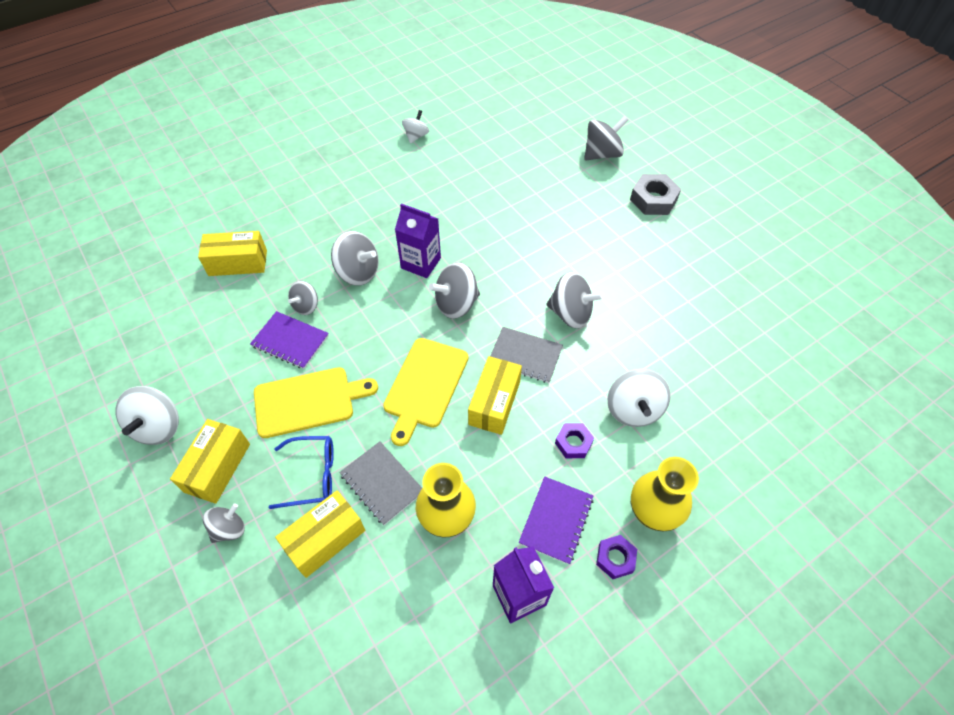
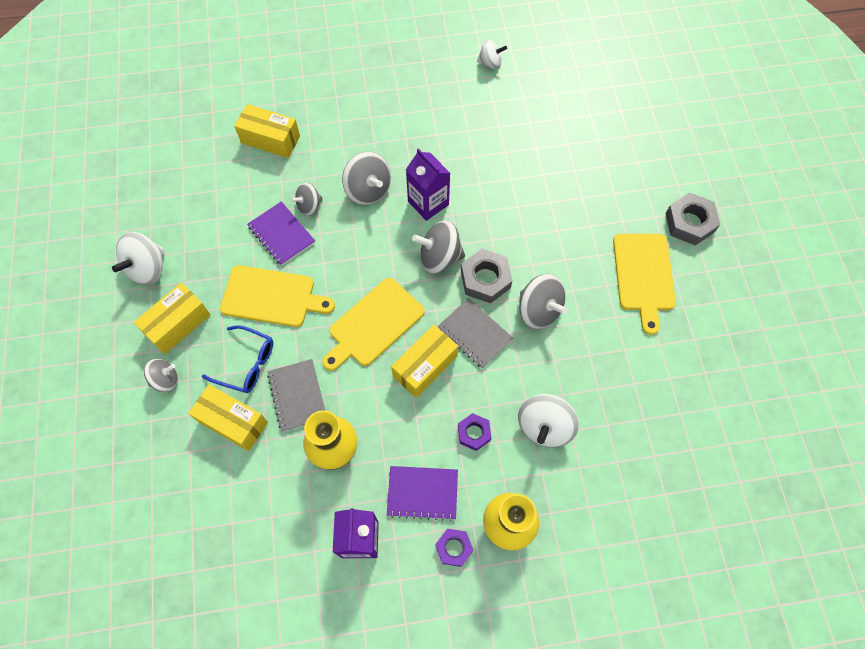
camera: 25 degrees right, 10 degrees up
yellow box [275,490,365,578] -> yellow box turned 45 degrees clockwise [188,385,268,451]
white spinning top [402,110,429,144] -> white spinning top turned 45 degrees clockwise [477,39,507,69]
purple notebook [519,476,593,564] -> purple notebook turned 45 degrees clockwise [387,466,458,521]
grey spinning top [584,116,628,161] -> none
none -> grey nut [461,249,512,303]
none -> yellow cutting board [613,234,676,335]

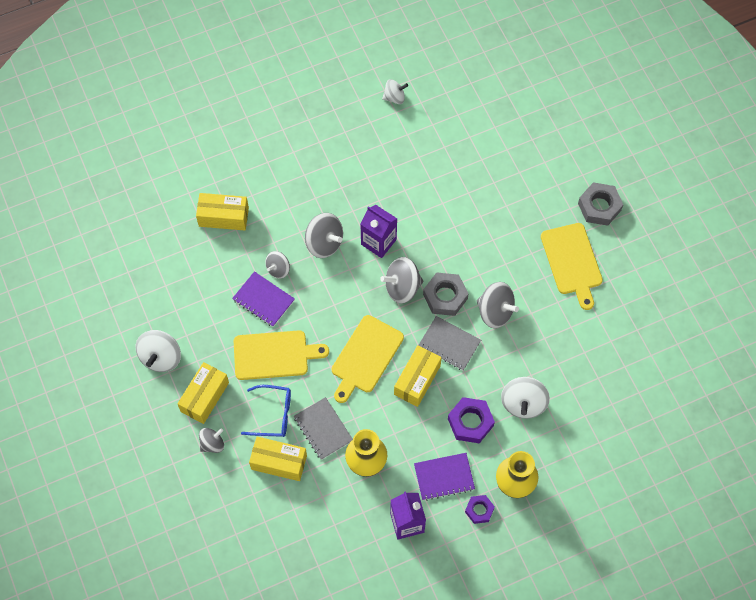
camera: 15 degrees left, 0 degrees up
purple nut [458,413,491,451] -> purple nut [448,397,495,443], size x1.62

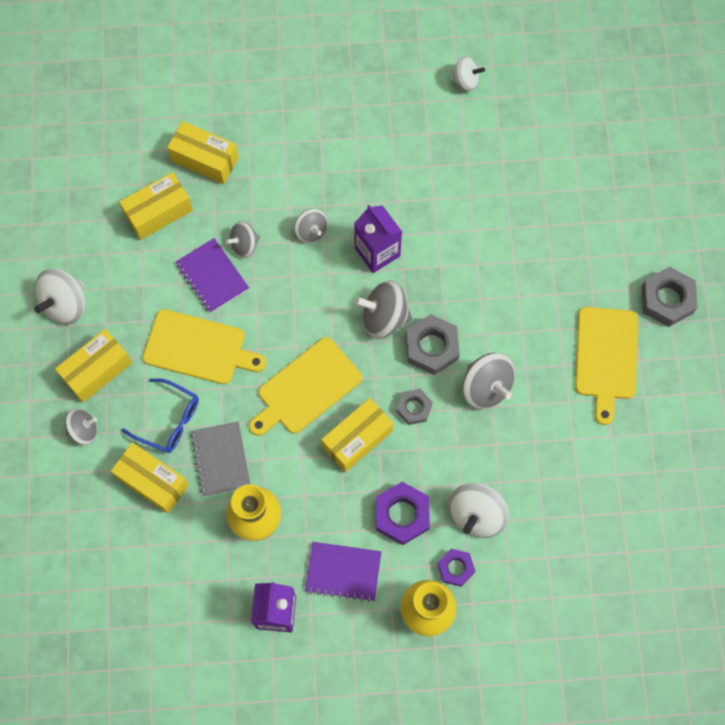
camera: 20 degrees right, 5 degrees up
grey spinning top [305,213,343,258] -> grey spinning top [294,209,328,243], size x0.62
grey notebook [418,316,481,371] -> grey nut [396,389,433,425]
purple nut [465,495,495,524] -> purple nut moved to [438,549,475,587]
none -> yellow box [119,172,193,240]

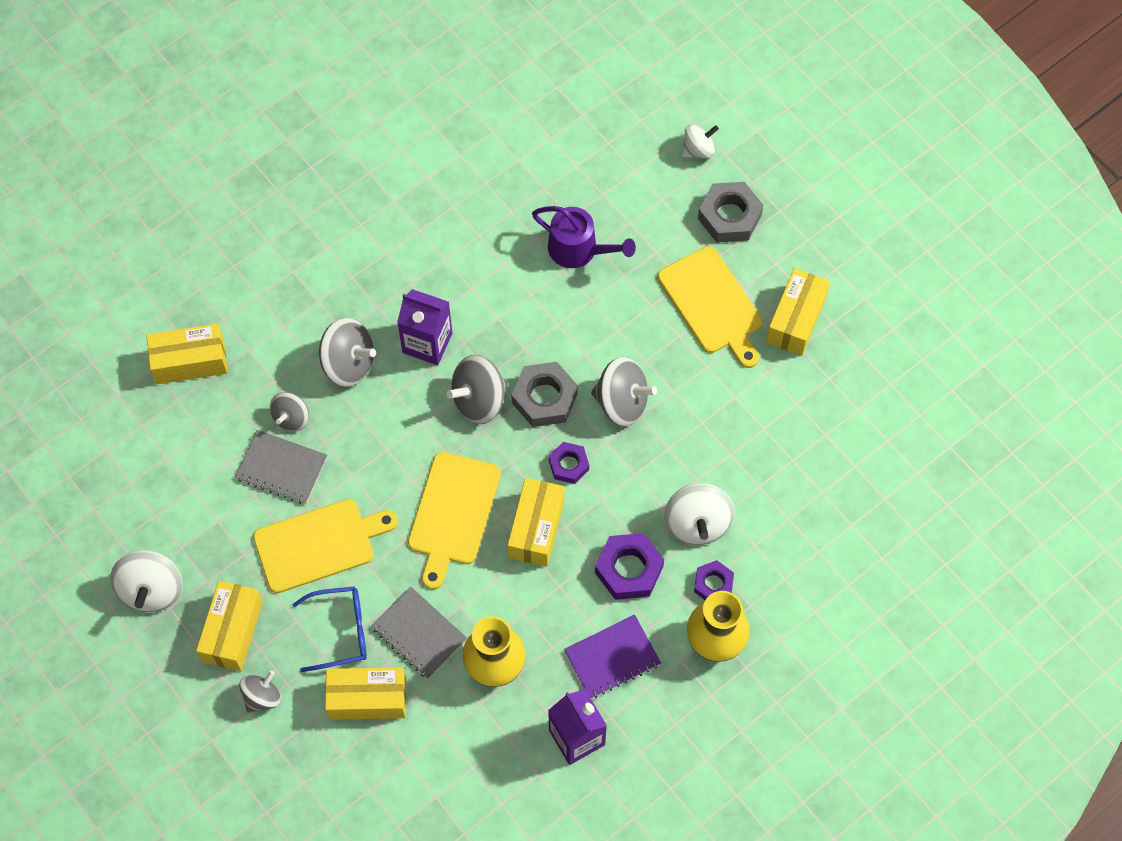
camera: 35 degrees left, 5 degrees down
yellow box [119,172,193,240] -> yellow box moved to [766,268,830,356]
purple notebook [175,238,249,313] -> grey notebook [235,430,327,504]
grey spinning top [294,209,328,243] -> grey spinning top [319,318,376,387], size x1.61
grey nut [396,389,433,425] -> purple nut [549,442,589,484]
white spinning top [450,56,485,91] -> white spinning top moved to [682,124,719,159]
none -> purple watering can [532,206,636,268]

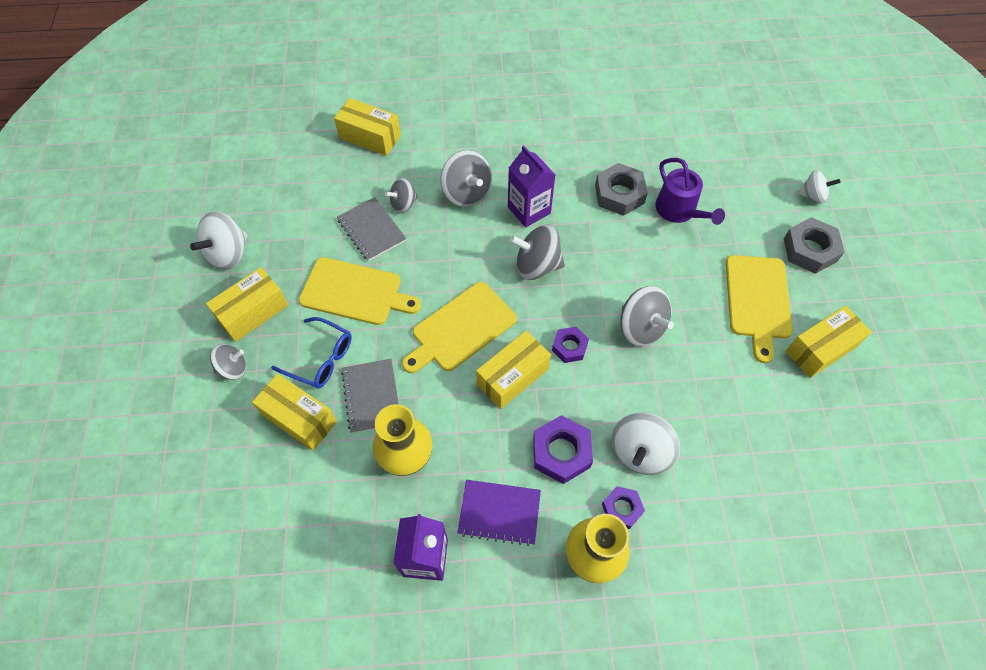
camera: 35 degrees right, 5 degrees down
grey nut [511,362,578,427] -> grey nut moved to [595,163,648,216]

